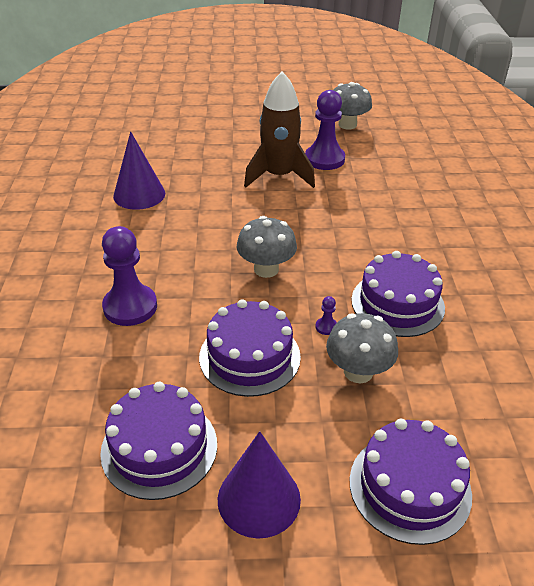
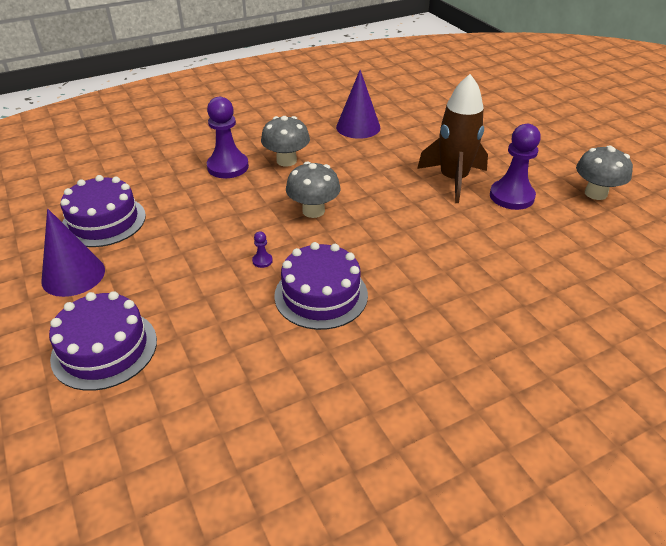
camera: 65 degrees right, 0 degrees up
purple cake [199,299,301,397] -> none
grey mushroom [326,313,398,383] -> grey mushroom moved to [261,116,310,167]

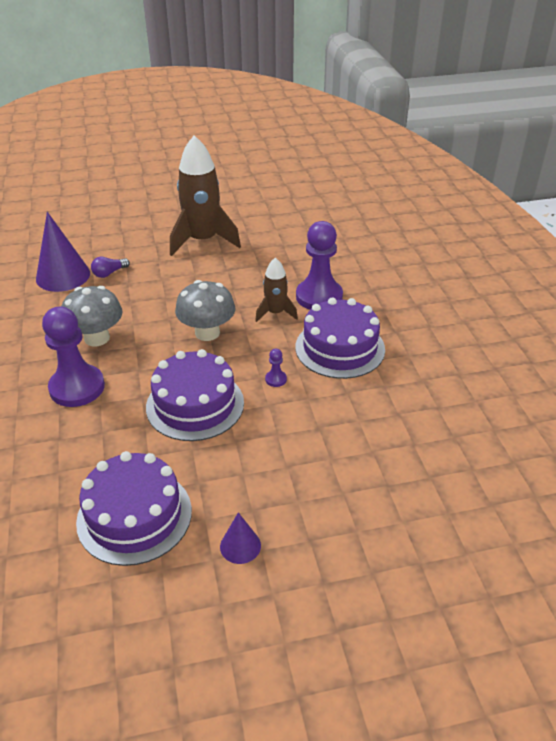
camera: 75 degrees left, 0 degrees up
purple cone [41,209,105,297] -> purple cone [220,512,261,564], size x0.51
purple cake [49,291,157,391] -> purple cake moved to [146,349,244,441]
purple pawn [490,124,541,210] -> purple pawn moved to [296,221,343,310]
grey mushroom [576,145,633,200] -> none
none -> purple light bulb [91,257,130,278]
none -> brown rocket [255,258,298,322]

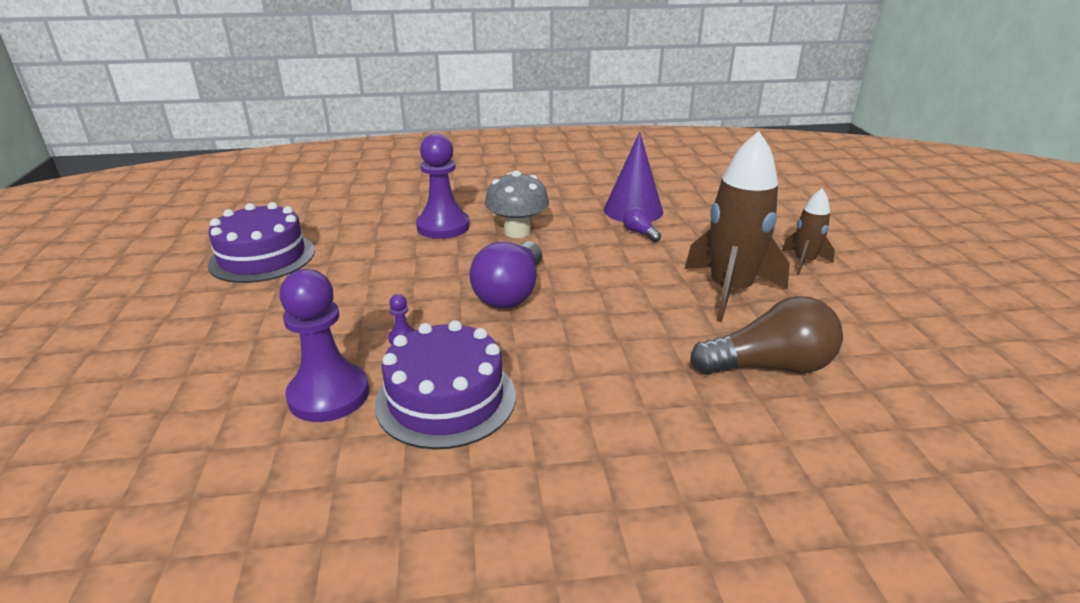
camera: 95 degrees right, 10 degrees down
purple cake [146,349,244,441] -> none
grey mushroom [175,280,235,341] -> purple light bulb [470,241,542,308]
purple cone [220,512,261,564] -> none
brown rocket [255,258,298,322] -> brown rocket moved to [782,189,835,275]
purple pawn [296,221,343,310] -> purple pawn moved to [279,269,369,422]
none -> brown light bulb [690,296,843,375]

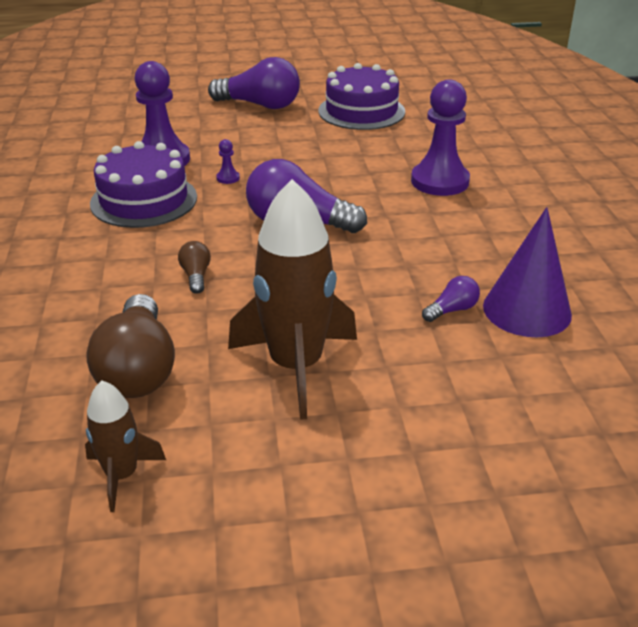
camera: 90 degrees right, 5 degrees up
grey mushroom [485,170,549,238] -> none
brown rocket [782,189,835,275] -> brown rocket moved to [85,381,166,512]
none -> brown light bulb [178,241,211,294]
none -> purple light bulb [208,57,300,109]

